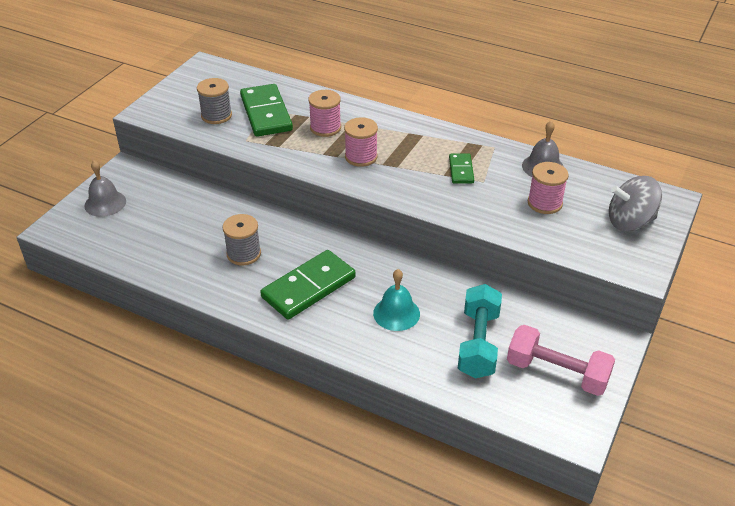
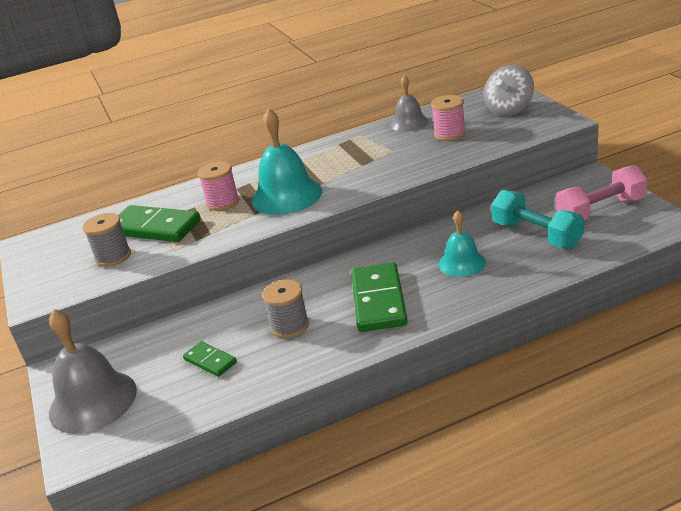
camera: 45 degrees left, 10 degrees down
grey bell [84,160,126,217] -> grey bell [49,309,137,434], size x1.66
pink spool [344,117,378,167] -> turquoise bell [251,108,322,215]
green domino [449,154,474,183] -> green domino moved to [183,341,237,377]

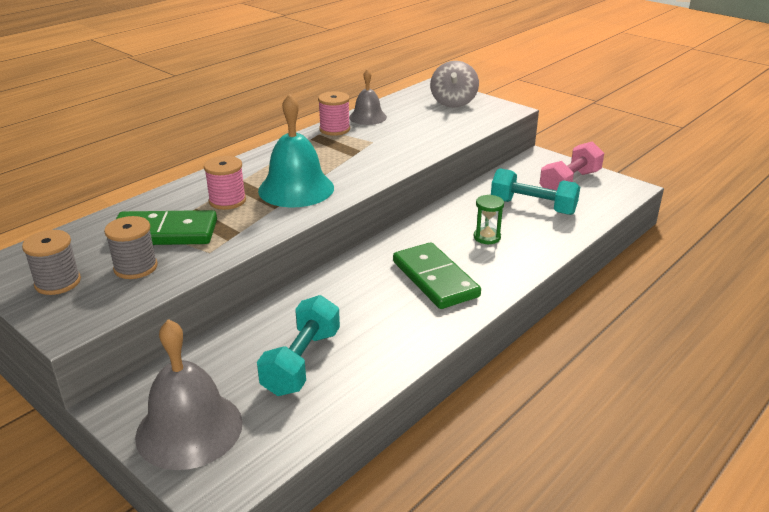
camera: 30 degrees left, 0 degrees up
green domino [183,341,237,377] -> turquoise dumbbell [257,295,340,396]
grey spool [262,279,309,338] -> grey spool moved to [22,230,81,295]
pink spool [431,95,466,141] -> pink spool moved to [318,91,350,136]
turquoise bell [438,210,486,277] -> green hourglass [474,195,504,244]

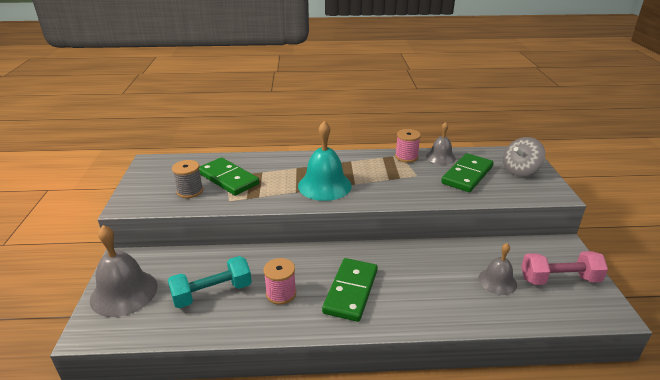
camera: 45 degrees right, 0 degrees up
grey spool [22,230,81,295] -> none
pink spool [204,156,246,210] -> pink spool moved to [263,258,296,305]
green hourglass [474,195,504,244] -> none
turquoise dumbbell [491,168,580,215] -> grey bell [478,243,517,295]
none -> green domino [441,153,494,192]

